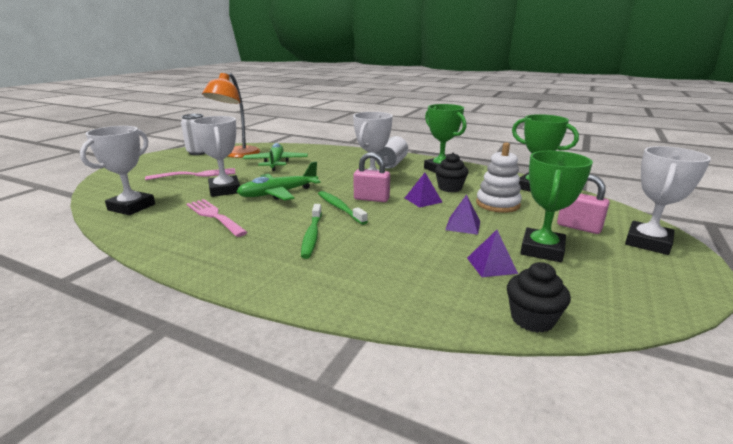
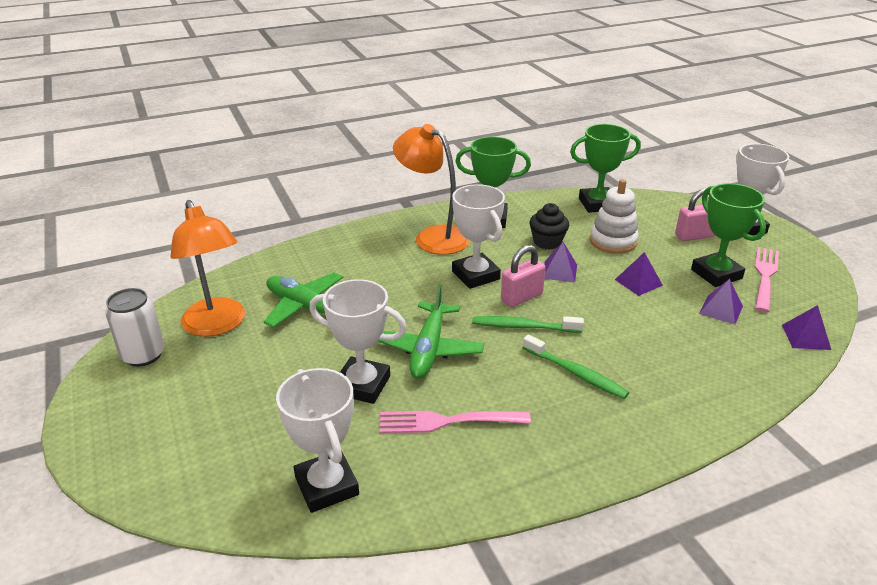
camera: 50 degrees left, 10 degrees up
pink fork [145,168,235,180] -> pink fork moved to [755,247,779,312]
white can [375,136,408,169] -> orange lamp [393,124,470,255]
black cupcake [507,262,571,333] -> purple pyramid [782,305,831,350]

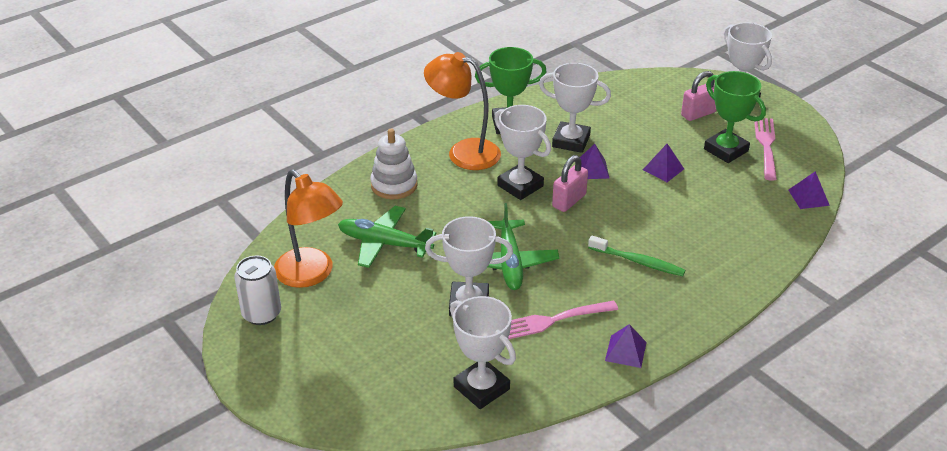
camera: 15 degrees left, 5 degrees up
green toothbrush [472,316,584,333] -> none
black cupcake [529,203,569,250] -> white trophy [539,63,611,153]
green trophy [570,124,641,213] -> none
white stacking toy [590,179,639,254] -> white stacking toy moved to [370,129,417,199]
purple pyramid [699,279,743,325] -> purple pyramid moved to [605,324,647,368]

